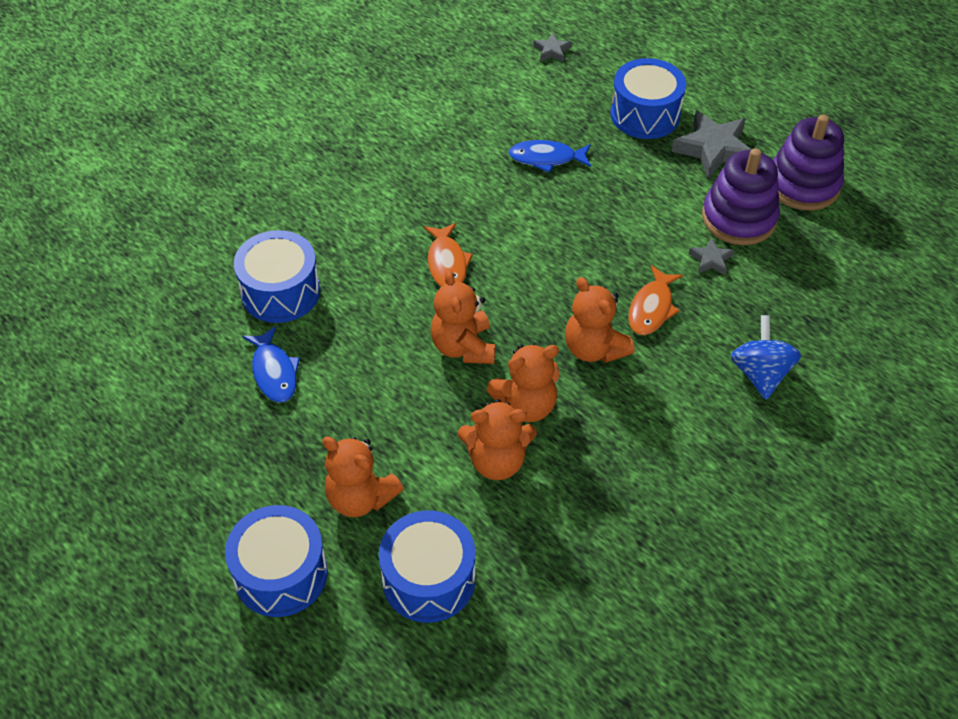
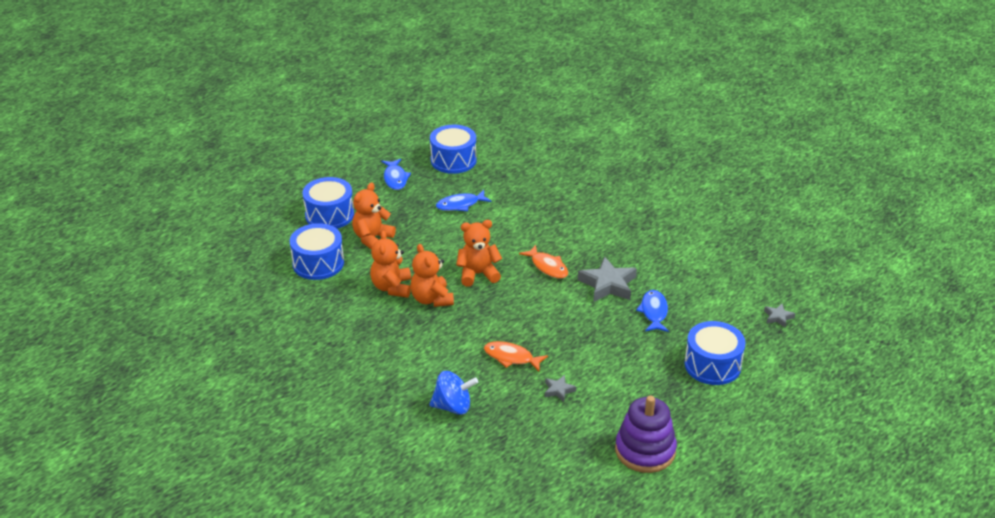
camera: 90 degrees right, 15 degrees down
blue drum [234,230,320,323] -> blue drum moved to [430,125,477,174]
orange fish [424,223,473,287] -> orange fish turned 120 degrees counterclockwise [519,245,568,279]
orange teddy bear [565,277,635,363] -> none
grey star [671,111,752,179] -> grey star moved to [578,256,637,302]
purple stacking toy [702,148,780,245] -> none
none -> blue fish [382,159,411,190]

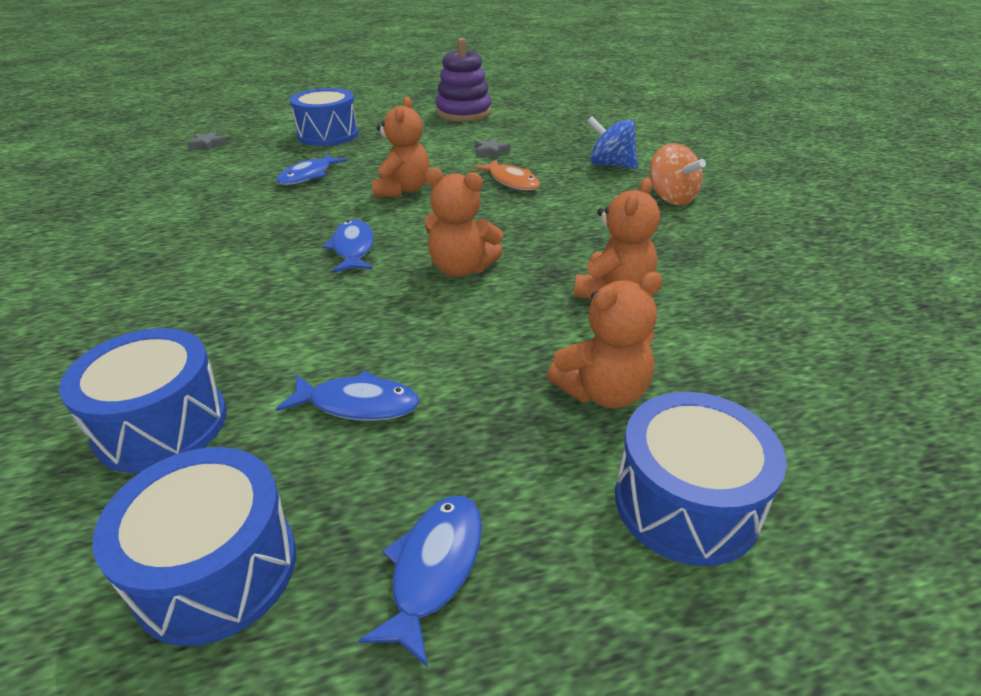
camera: 150 degrees left, 0 degrees up
blue drum [290,223,344,280] -> blue drum moved to [59,328,227,473]
orange teddy bear [410,244,454,307] -> orange teddy bear moved to [372,97,430,198]
orange fish [519,245,568,279] -> blue fish [322,220,374,273]
grey star [578,256,637,302] -> none
none -> orange spinning top [650,143,706,205]

